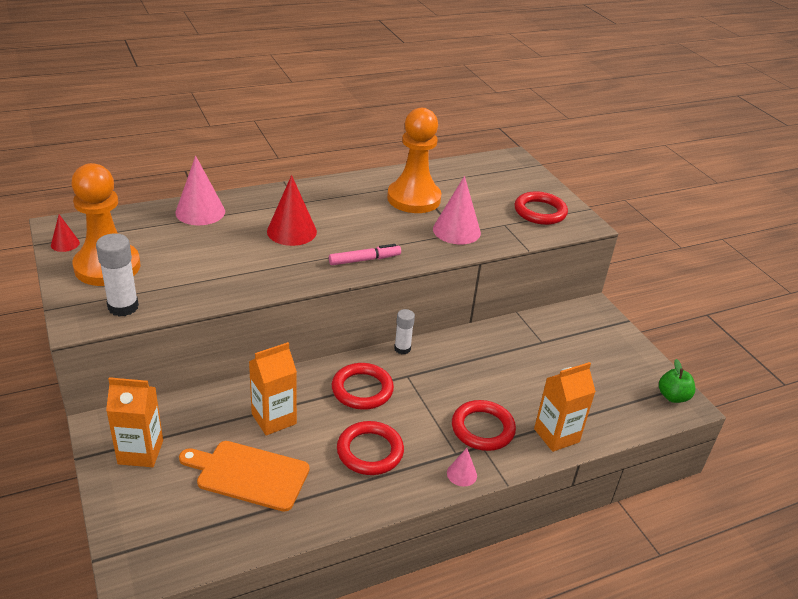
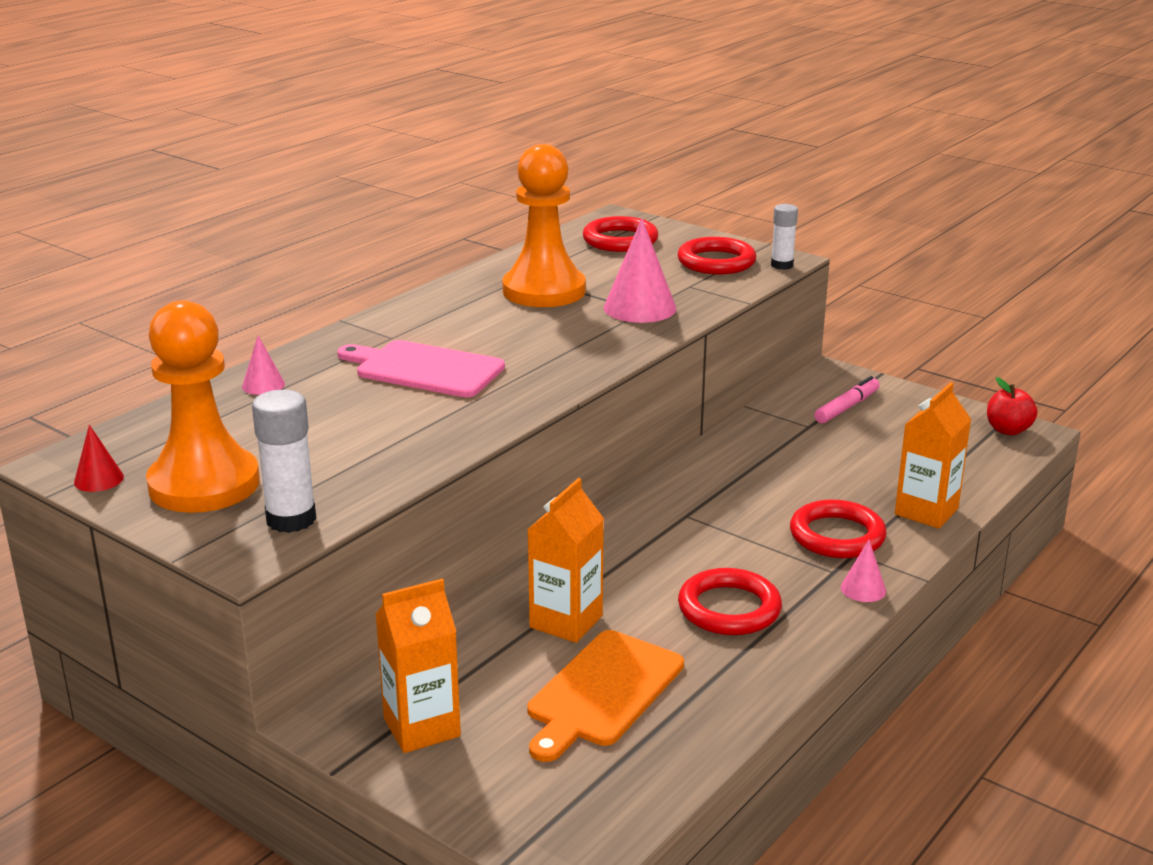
camera: 25 degrees left, 10 degrees down
pink cone [175,156,225,225] -> pink cone [242,336,285,395], size x0.52
orange cutting board [179,441,310,512] -> orange cutting board turned 45 degrees counterclockwise [527,630,684,762]
red cone [267,175,317,246] -> pink cutting board [337,340,505,397]
pink marker [329,244,401,265] -> pink marker moved to [814,376,880,423]
red ring [332,363,394,410] -> red ring moved to [583,216,658,252]
white glue stick [394,309,415,354] -> white glue stick moved to [771,204,798,270]
green apple [659,359,695,403] -> red apple [987,377,1037,435]

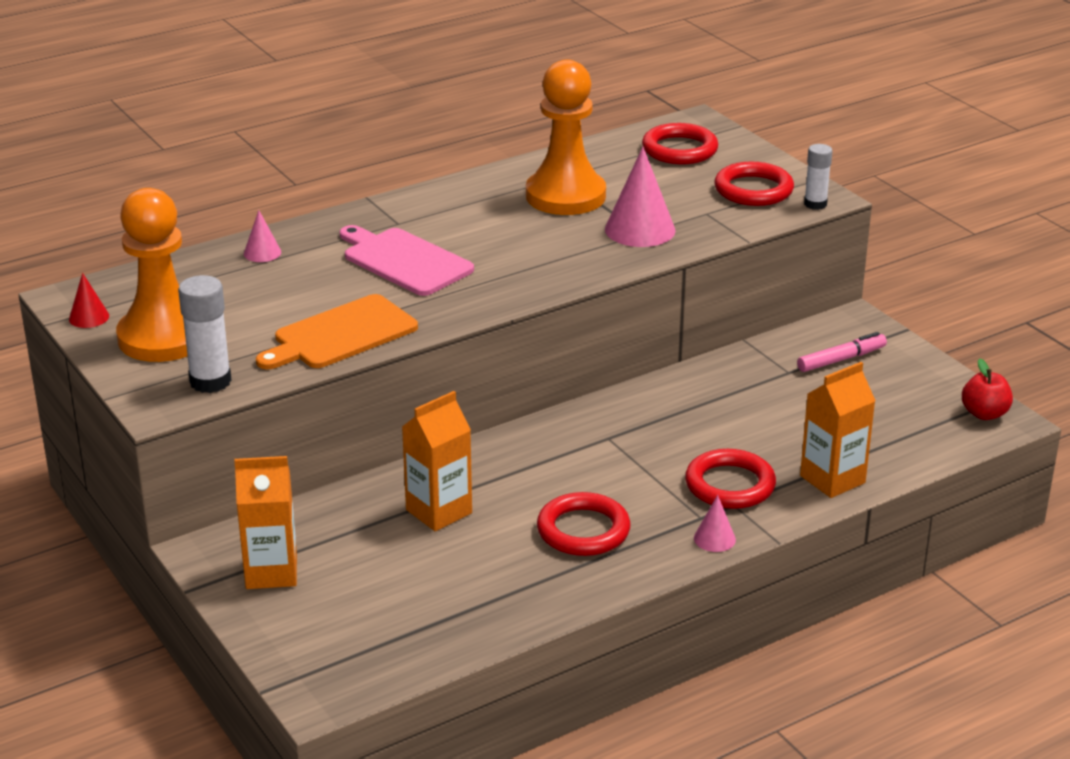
camera: 20 degrees right, 5 degrees up
orange cutting board [527,630,684,762] -> orange cutting board moved to [256,294,418,369]

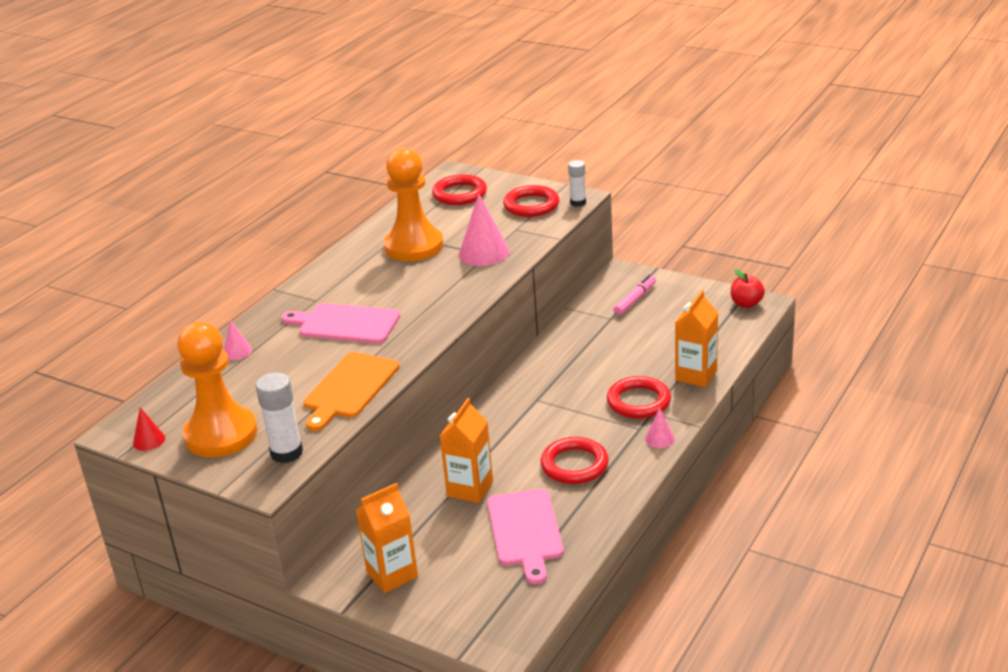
camera: 25 degrees left, 0 degrees up
none -> pink cutting board [487,489,564,584]

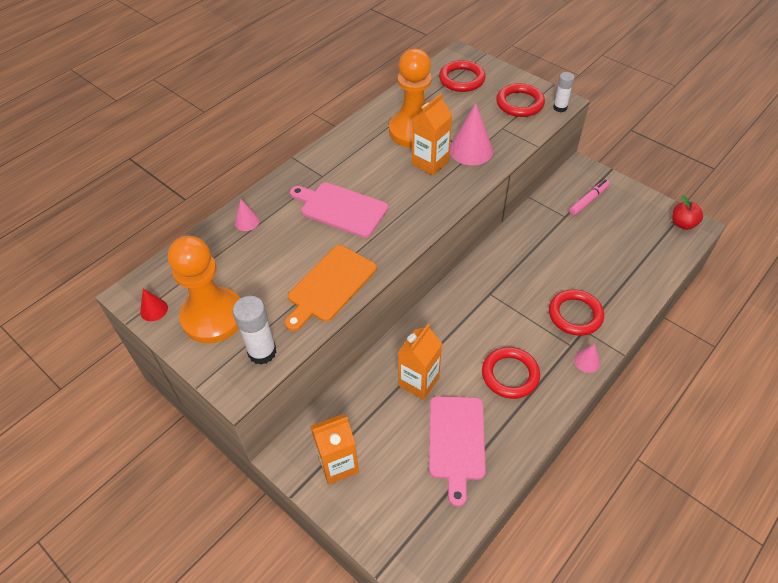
camera: 10 degrees right, 20 degrees up
orange carton [675,290,718,387] -> orange carton moved to [412,93,452,175]

